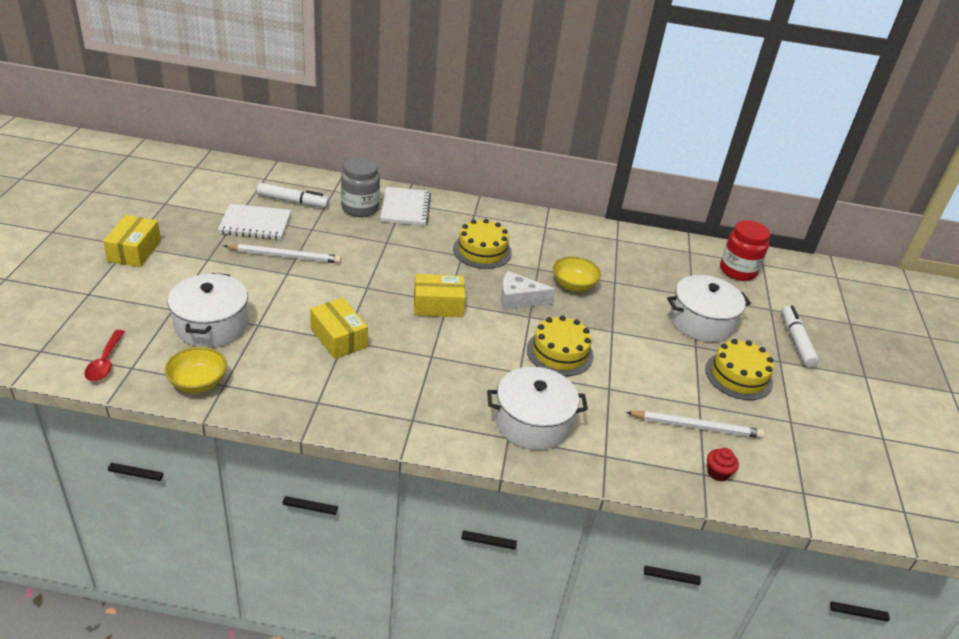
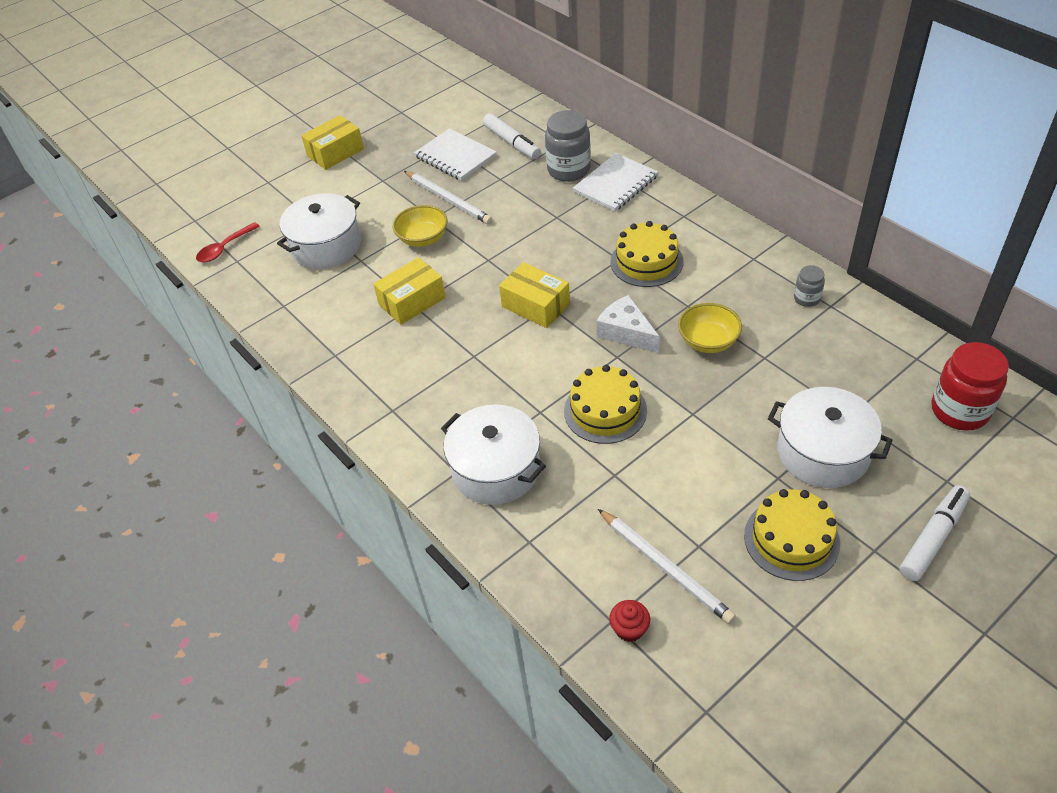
camera: 50 degrees right, 10 degrees up
yellow bowl [165,347,227,393] -> yellow bowl moved to [392,205,448,247]
yellow box [310,298,368,359] -> yellow box turned 45 degrees clockwise [373,257,446,325]
none -> grey jar [794,265,825,307]

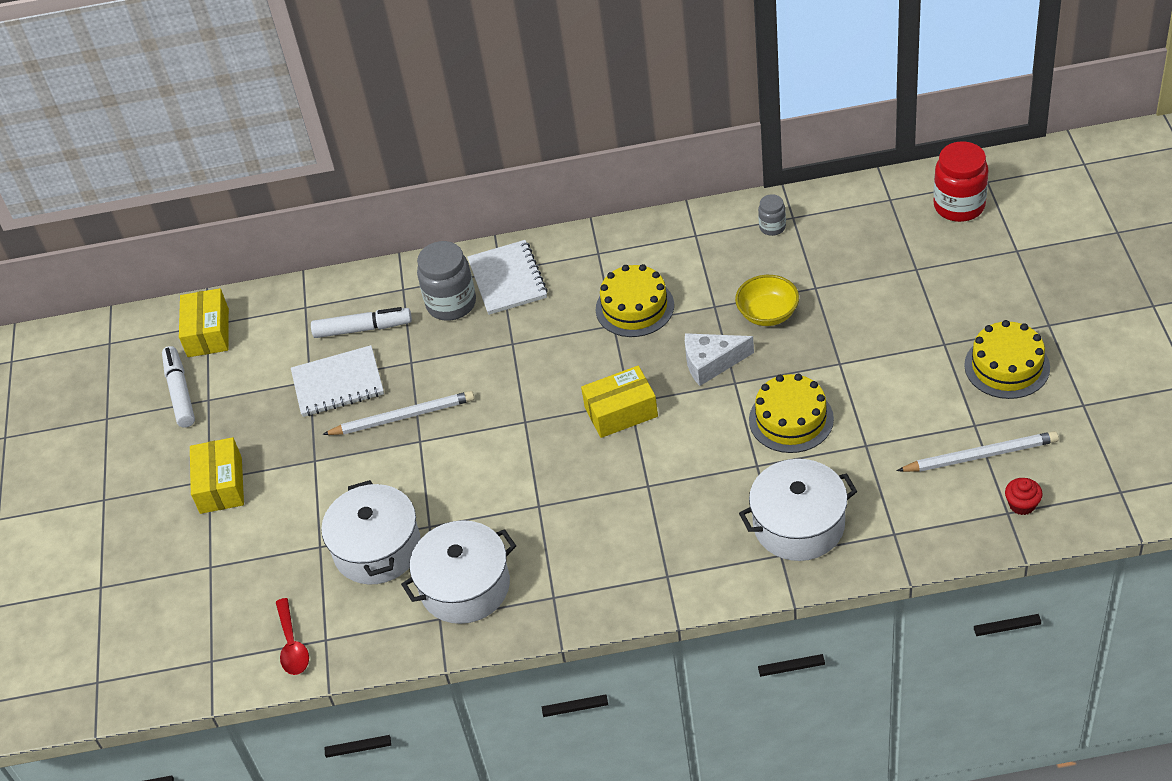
camera: 55 degrees left, 0 degrees up
yellow box [373,257,446,325] -> yellow box moved to [179,288,229,357]
yellow bowl [392,205,448,247] -> none
white pot [768,387,893,488] -> white pot moved to [401,520,516,624]
white marker [899,485,970,581] -> white marker moved to [162,346,195,428]

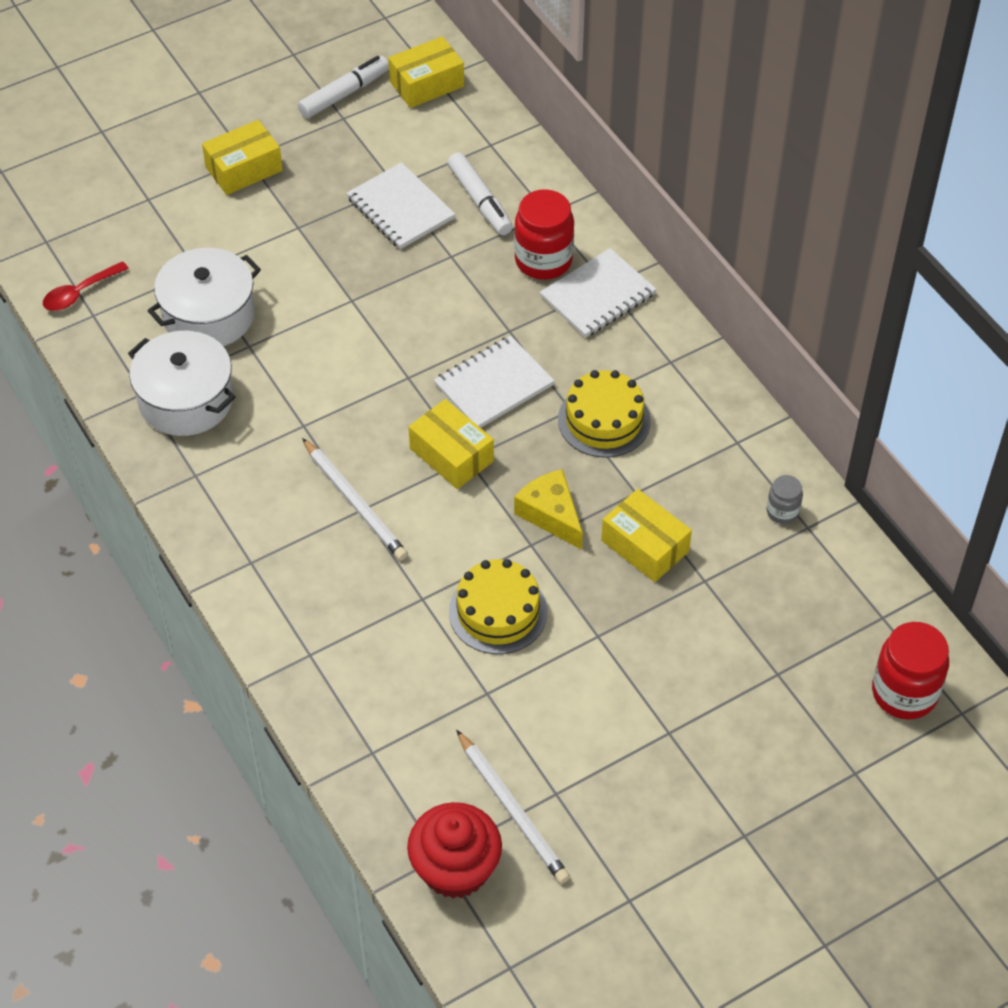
camera: 60 degrees right, 5 degrees up
white pencil [322,391,475,435] -> white pencil moved to [302,438,408,561]
grey jar [417,241,476,321] -> red jar [514,189,574,280]
white cheese [685,333,754,386] -> yellow cheese [514,469,583,550]
yellow bowl [735,275,799,326] -> yellow box [601,489,692,582]
white pot [739,459,857,561] -> none
yellow cake [964,320,1050,399] -> none
red cupcake [1005,478,1043,515] -> red cupcake [407,802,502,898], size x2.13
none -> white notebook [434,336,555,428]

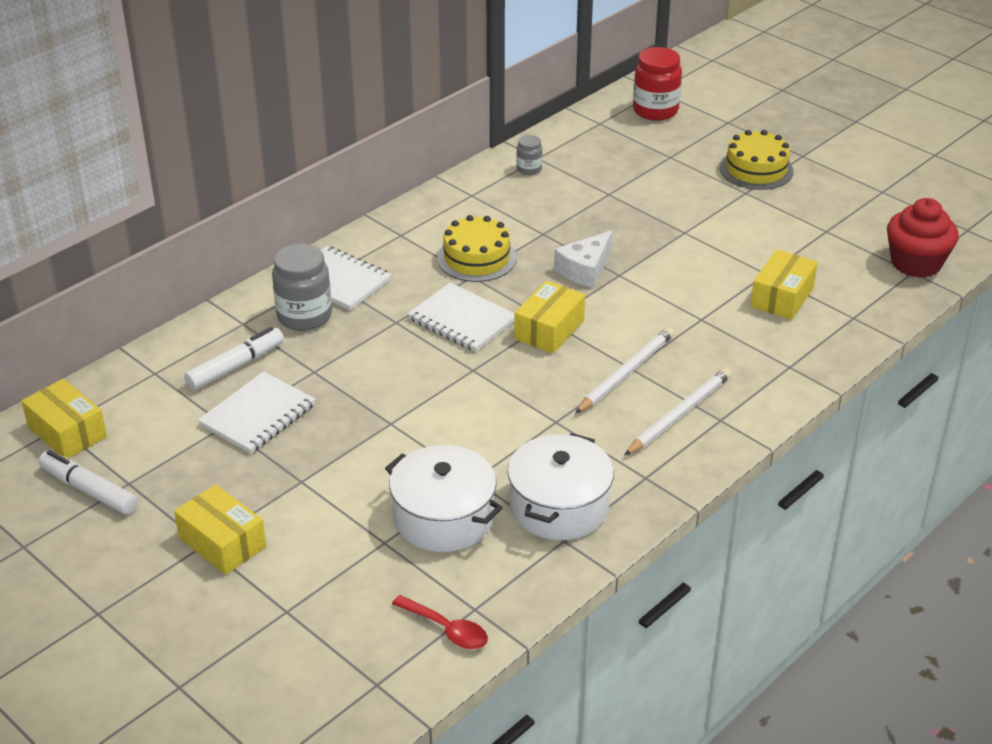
camera: 105 degrees left, 15 degrees down
yellow cake [449,559,548,654] -> yellow cake moved to [720,130,794,190]
white pencil [456,730,570,884] -> white pencil moved to [624,368,732,456]
red jar [514,189,574,280] -> grey jar [272,244,332,331]
yellow cheese [514,469,583,550] -> white cheese [554,231,612,288]
yellow box [601,489,692,582] -> yellow box moved to [750,249,818,320]

